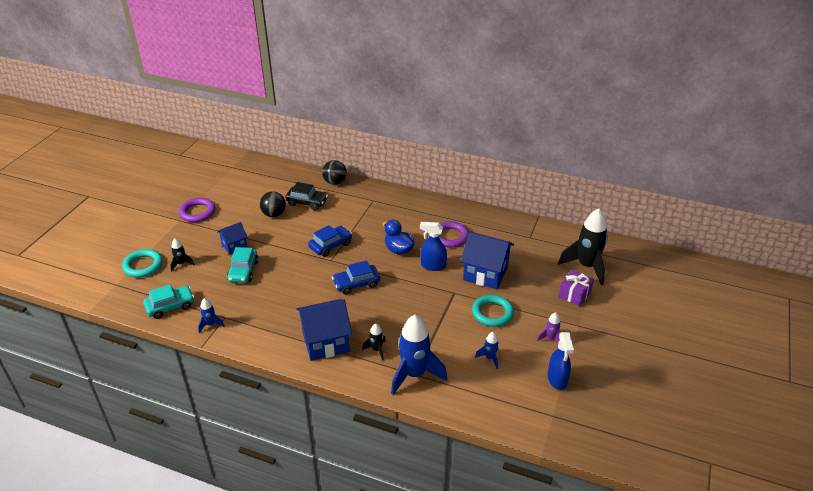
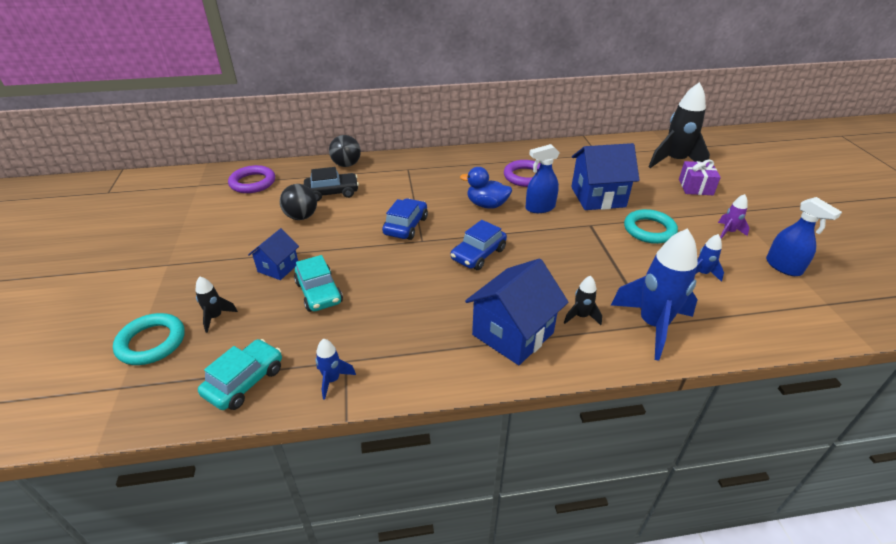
camera: 30 degrees left, 0 degrees up
purple ring [179,198,215,222] -> purple ring moved to [228,165,275,193]

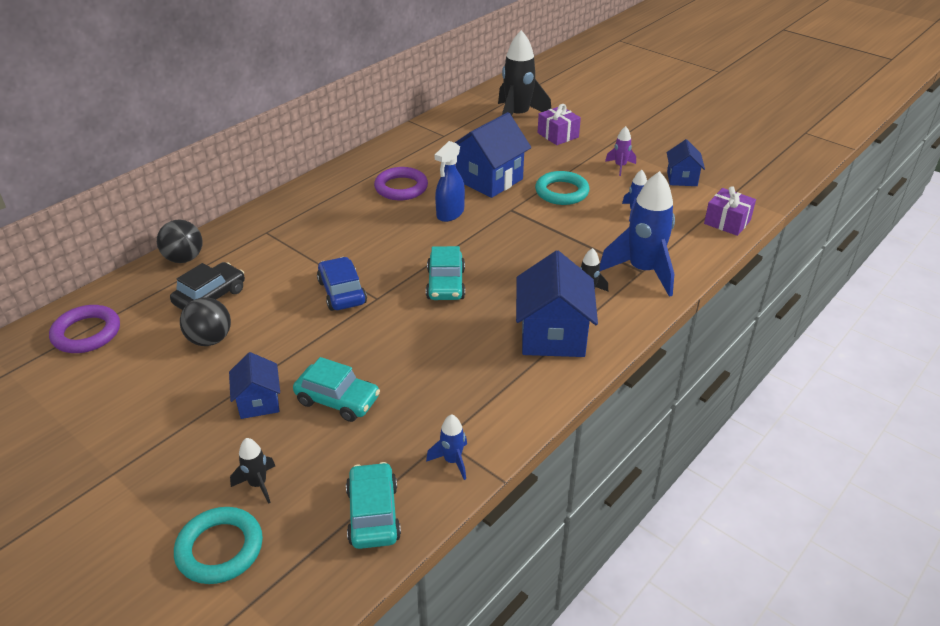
camera: 40 degrees left, 0 degrees up
blue car [451,220,507,270] -> turquoise car [426,246,465,300]
blue duck [460,167,512,209] -> none
blue spray bottle [766,197,842,276] -> blue house [667,139,705,186]
none -> purple gift [704,186,756,236]

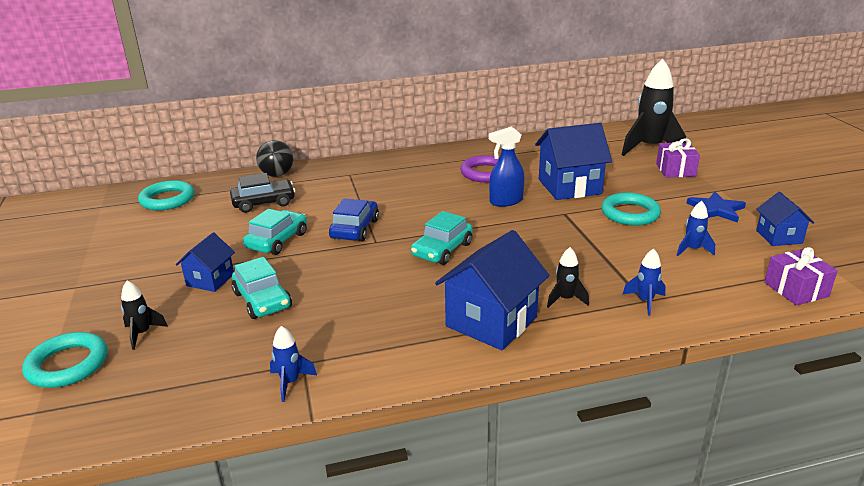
camera: 35 degrees right, 10 degrees down
purple ring [49,305,120,353] -> turquoise ring [138,180,194,210]
black ball [180,297,231,346] -> none
turquoise car [346,462,401,549] -> turquoise car moved to [243,209,307,255]
blue rocket [600,171,675,297] -> blue rocket [623,249,666,316], size x0.46
purple rocket [605,126,636,176] -> blue star [687,192,746,223]
blue house [667,139,705,186] -> blue house turned 45 degrees counterclockwise [756,192,814,246]

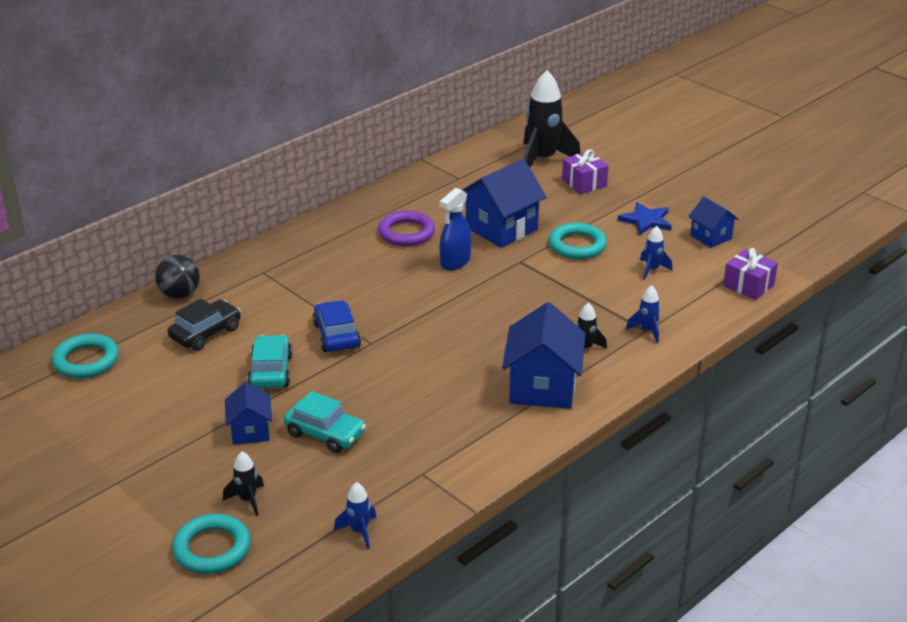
camera: 30 degrees left, 5 degrees up
blue rocket [270,326,317,402] -> blue rocket moved to [334,482,376,549]
turquoise car [411,211,473,265] -> none

